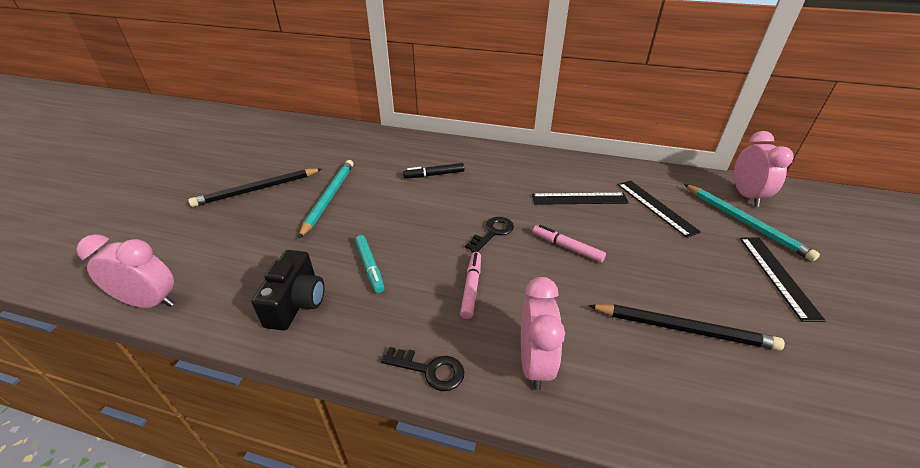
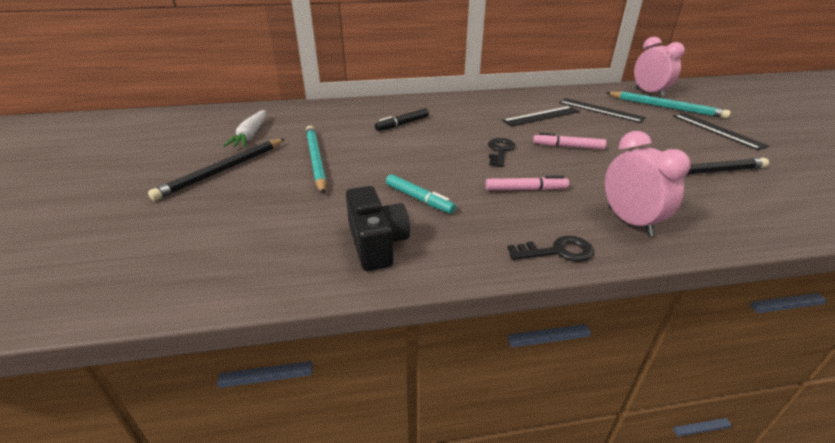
camera: 25 degrees left, 5 degrees down
pink clock [76,234,175,308] -> none
pink marker [460,252,481,319] -> pink marker turned 105 degrees clockwise [485,175,569,191]
none -> white carrot [223,110,266,147]

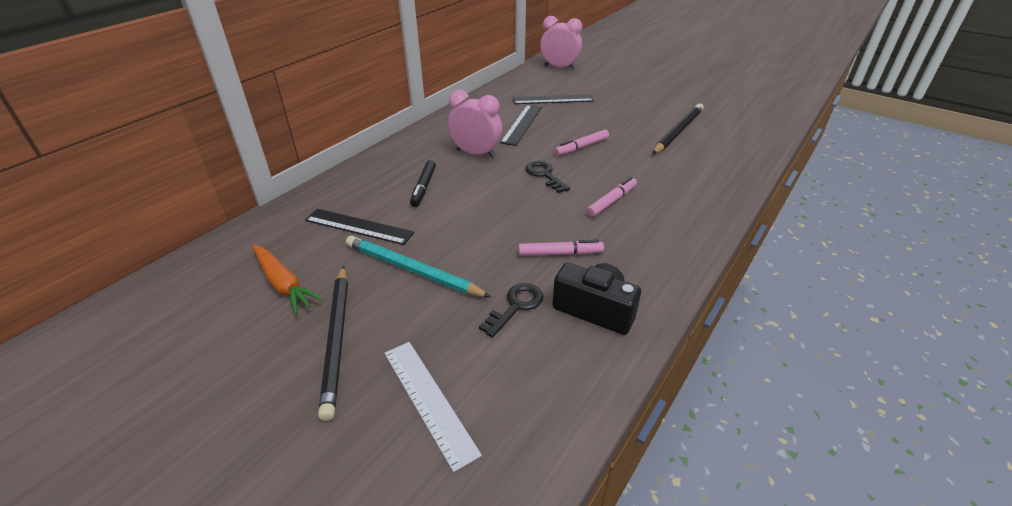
camera: 45 degrees left, 5 degrees up
white carrot [223,110,266,147] -> orange carrot [252,245,323,315]
turquoise marker [386,174,456,214] -> pink marker [518,240,604,256]
black key [508,236,594,262] -> black key moved to [479,283,544,338]
pink clock [605,131,691,236] -> pink clock moved to [448,90,502,158]
turquoise pencil [606,91,731,118] -> none
black ruler [673,113,770,150] -> black ruler moved to [305,209,414,245]
none -> white ruler [384,342,482,472]

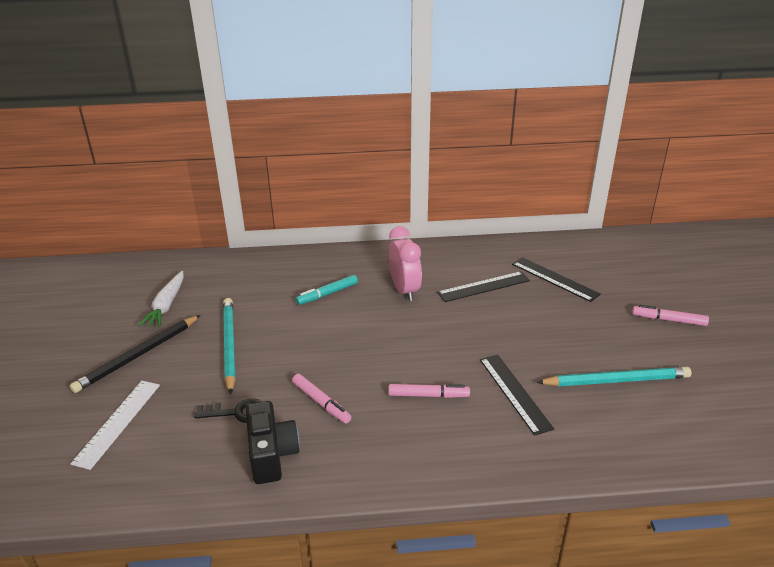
camera: 50 degrees right, 5 degrees down
orange carrot [252,245,323,315] -> white carrot [138,271,184,328]
black ruler [305,209,414,245] -> black ruler moved to [480,354,554,436]
black marker [410,160,436,207] -> turquoise marker [296,275,358,305]
black key [525,161,570,193] -> none
pink clock [540,16,582,69] -> none
pink marker [555,130,609,156] -> pink marker moved to [632,305,709,326]
black pencil [653,104,703,154] -> turquoise pencil [536,367,692,386]

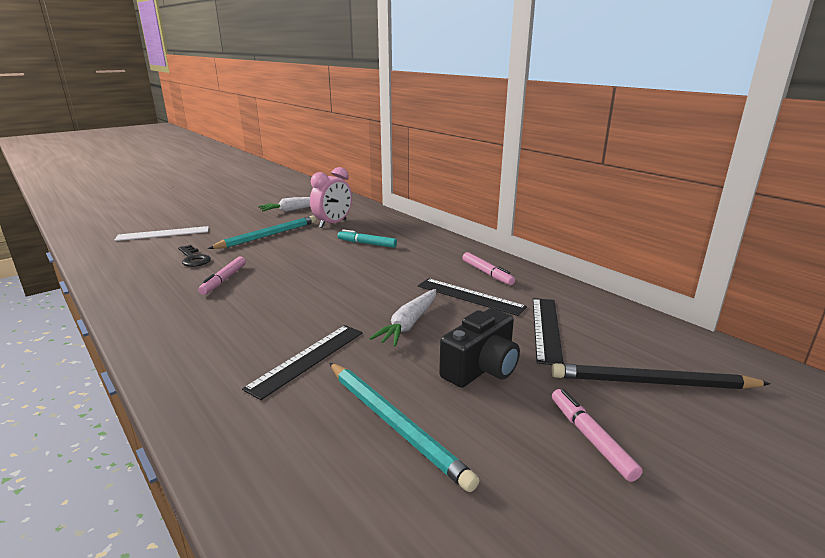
camera: 55 degrees right, 10 degrees down
black pencil [69,315,201,393] -> black pencil moved to [551,363,771,389]
black camera [246,401,300,484] -> black camera moved to [439,308,520,388]
pink clock [388,226,422,301] -> pink clock moved to [310,167,352,228]
pink marker [389,384,470,398] -> pink marker moved to [462,252,515,285]
none -> white carrot [369,289,436,346]

